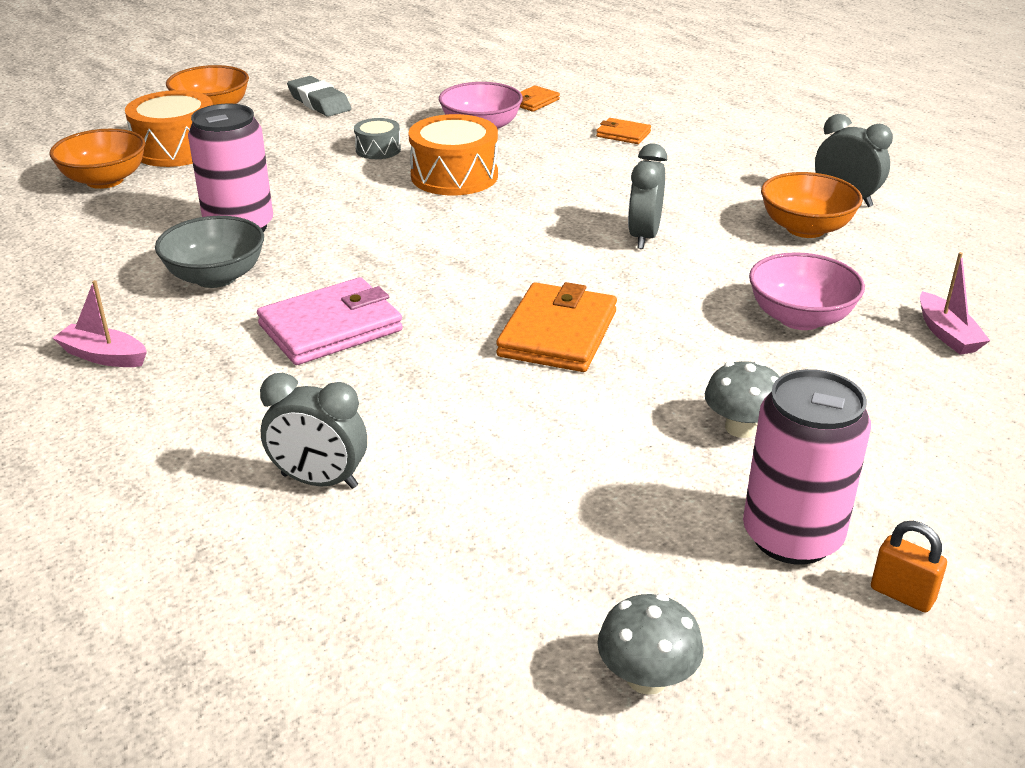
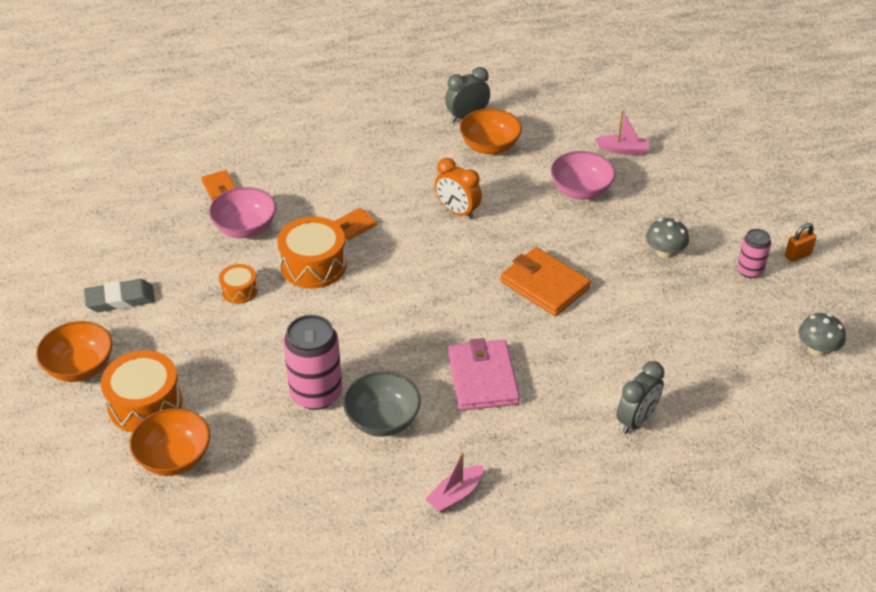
camera: 65 degrees left, 10 degrees up
grey drum [354,118,401,159] -> orange drum [219,264,258,304]
orange wallet [596,118,651,144] -> orange wallet moved to [334,208,377,240]
grey clock [628,143,667,249] -> orange clock [435,158,482,219]
pink can [743,369,871,565] -> pink can [737,229,771,278], size x0.56

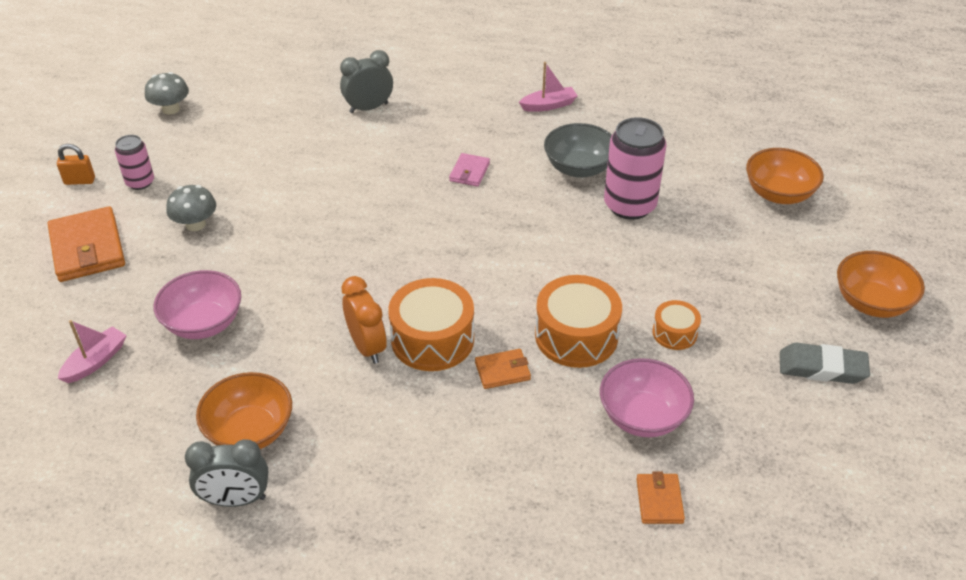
camera: 155 degrees left, 0 degrees up
orange drum [101,350,182,432] -> orange drum moved to [388,278,474,371]
pink wallet [448,338,520,411] -> pink wallet [449,153,490,187], size x0.52
orange wallet [501,247,591,316] -> orange wallet moved to [48,206,125,282]
pink boat [595,111,650,155] -> pink boat turned 90 degrees clockwise [58,320,127,383]

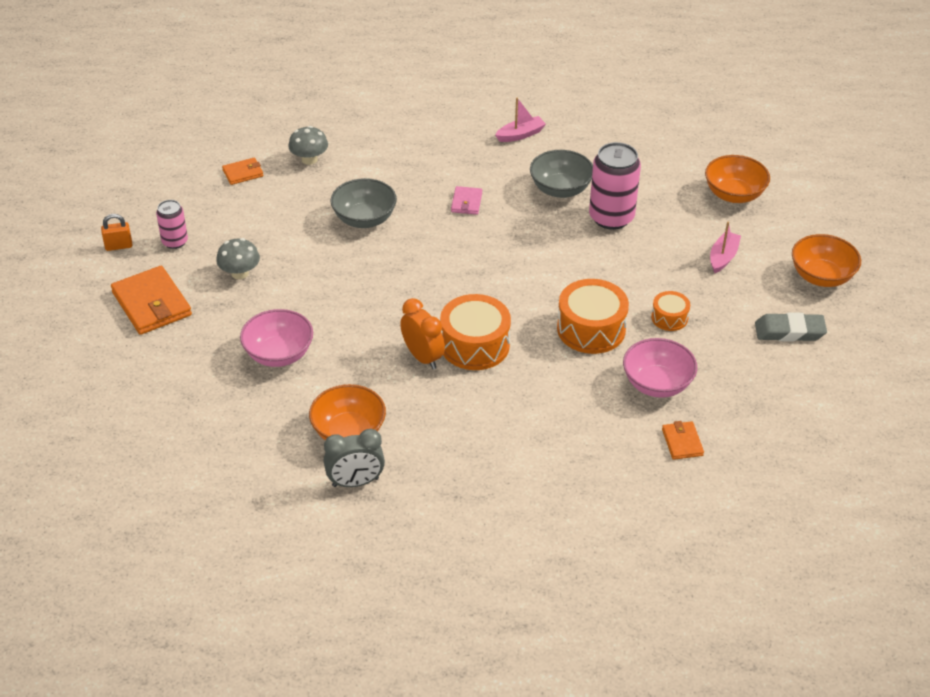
camera: 10 degrees left, 0 degrees up
pink boat [58,320,127,383] -> pink boat moved to [710,221,741,273]
grey mushroom [145,72,189,115] -> grey mushroom moved to [288,126,328,165]
grey clock [340,50,393,113] -> none
orange wallet [475,349,531,389] -> orange wallet moved to [222,158,263,185]
none -> grey bowl [330,178,397,228]

